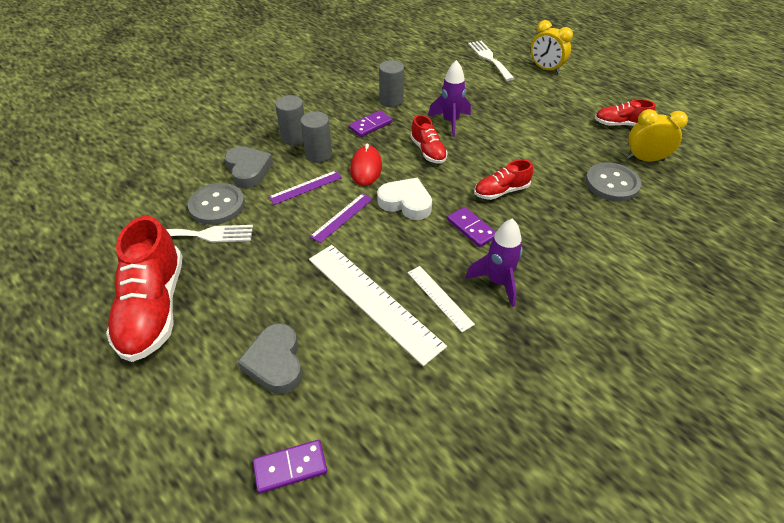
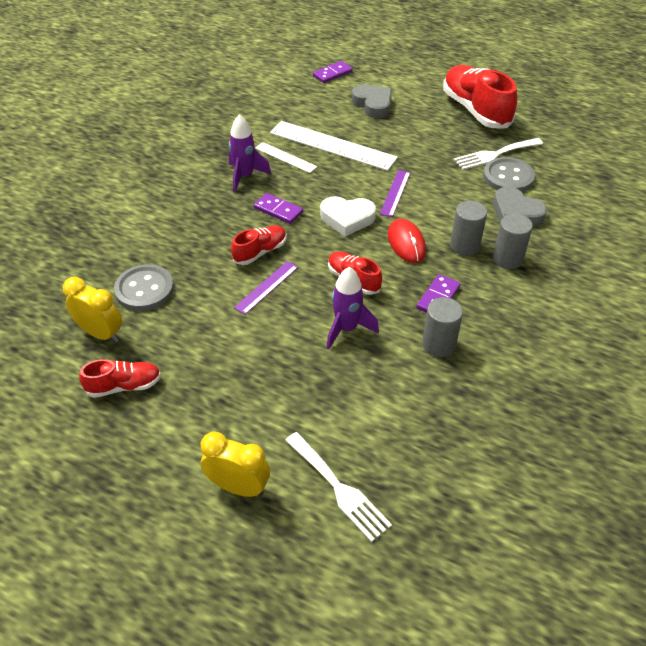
camera: 160 degrees right, 0 degrees up
purple ruler [269,170,342,205] -> purple ruler moved to [234,261,298,315]
yellow clock [627,109,688,161] -> yellow clock turned 135 degrees counterclockwise [63,277,122,343]

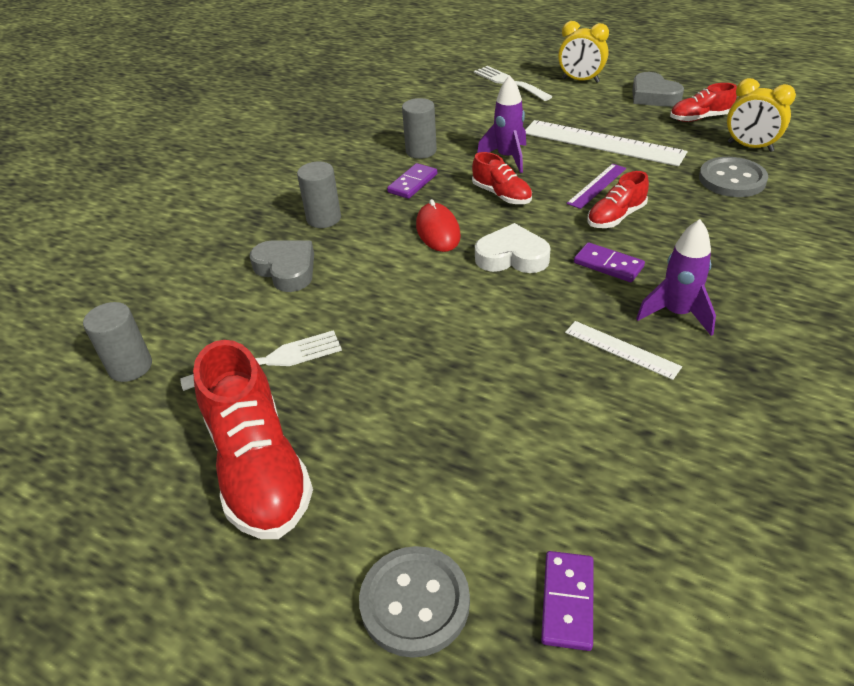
camera: 175 degrees left, 5 degrees down
white ruler [270,121,398,171] -> white ruler moved to [525,120,687,166]
purple domino [313,61,353,83] -> purple domino turned 45 degrees counterclockwise [541,551,594,651]
grey heart [352,84,392,118] -> grey heart moved to [632,72,684,107]
purple ruler [380,170,410,217] -> none
grey cylinder [450,201,487,256] -> grey cylinder moved to [83,302,152,382]
grey button [483,157,535,192] -> grey button moved to [359,546,470,658]

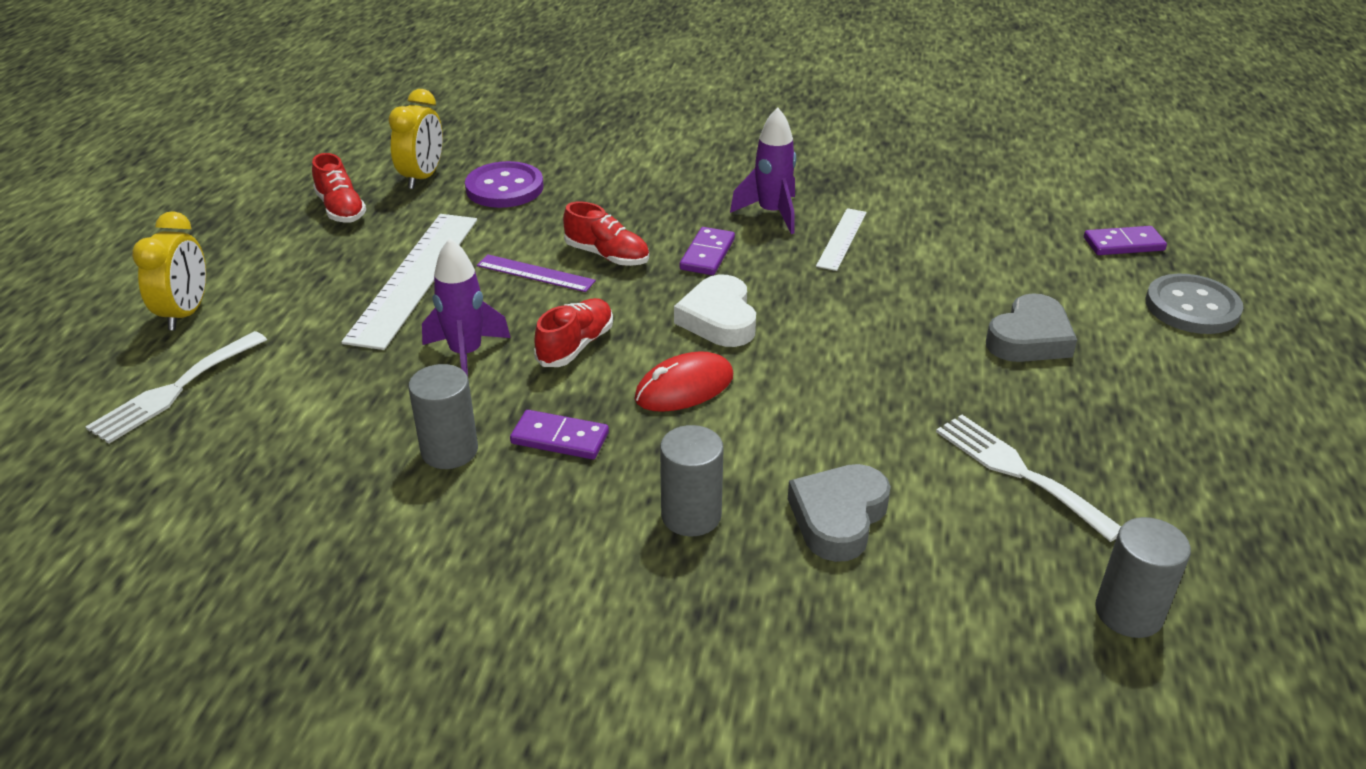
camera: 110 degrees left, 5 degrees down
red shoe [193,340,313,539] -> none
grey heart [632,72,684,107] -> grey heart moved to [986,293,1077,362]
grey button [699,157,768,197] -> purple button [465,161,543,208]

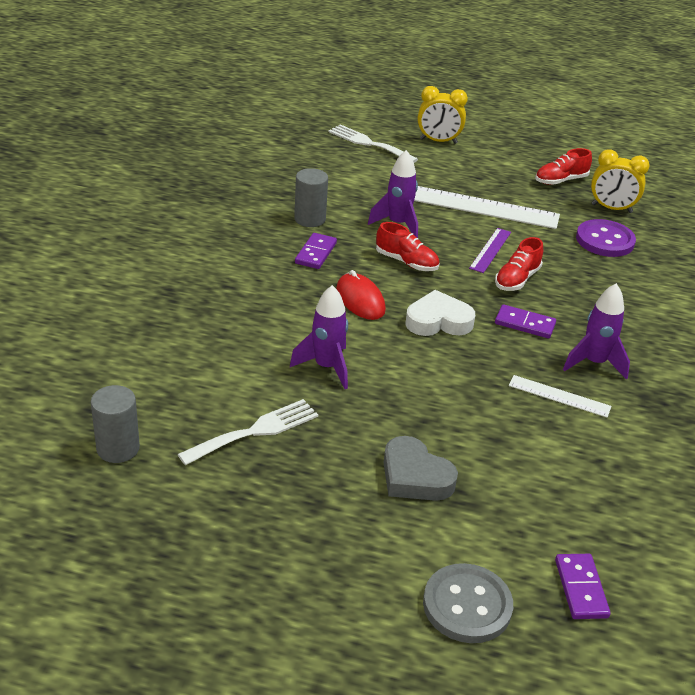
camera: 90 degrees right, 0 degrees up
grey cylinder [660,425,724,536] -> none
grey heart [788,464,891,562] -> none
none -> purple rocket [290,285,348,389]

